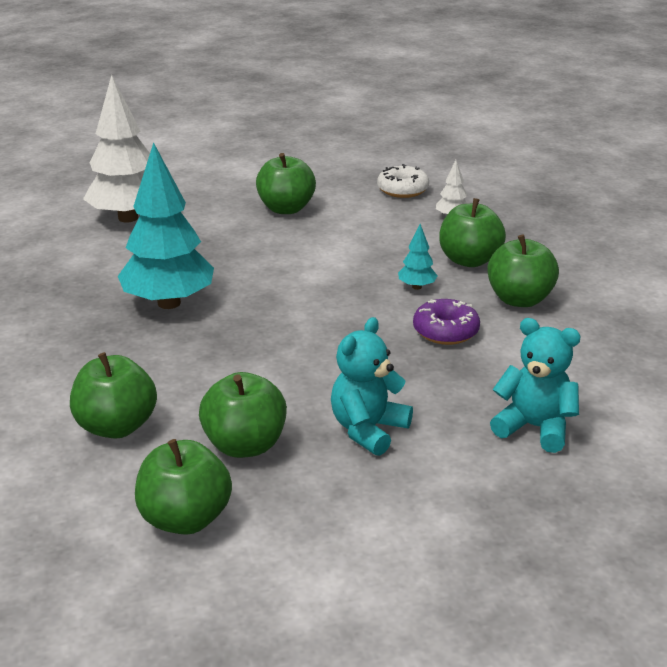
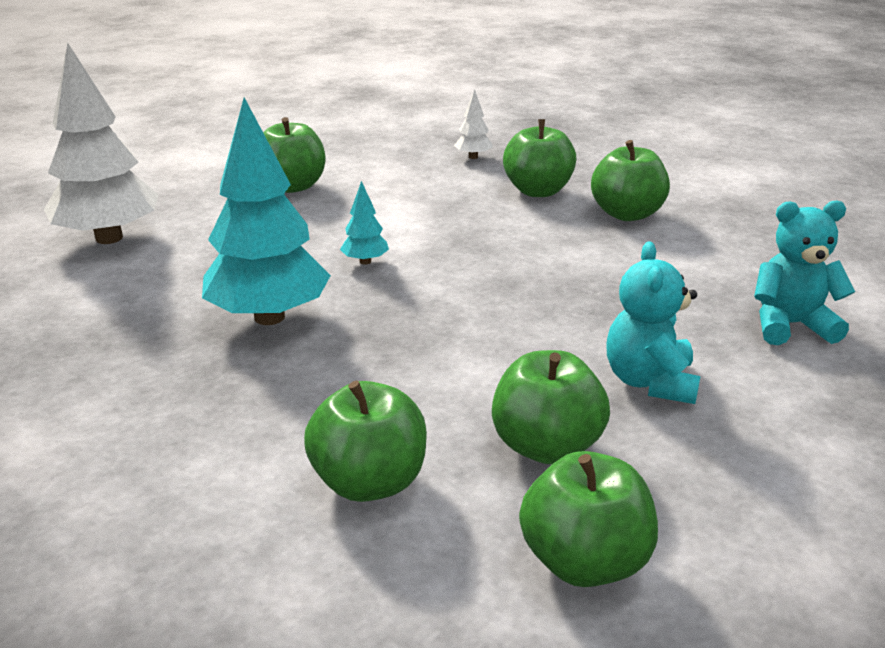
camera: 30 degrees left, 0 degrees up
white donut [377,164,429,198] -> none
turquoise tree [398,224,437,290] -> turquoise tree moved to [340,181,389,265]
purple donut [413,299,480,345] -> none

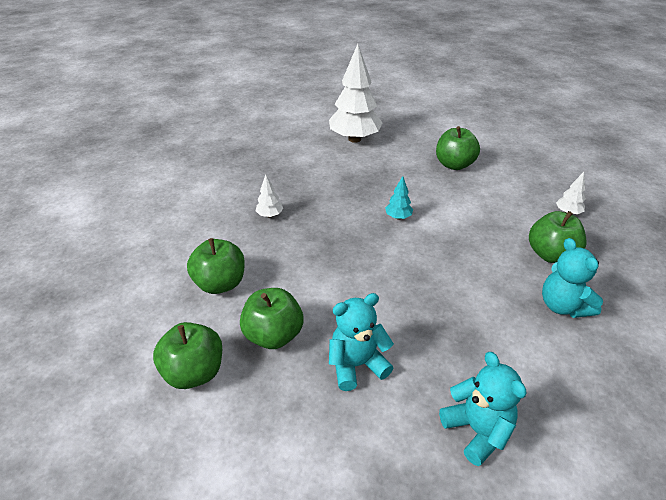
camera: 65 degrees right, 10 degrees up
turquoise tree [202,98,331,325] -> none
green apple [591,140,670,221] -> turquoise teddy bear [542,238,603,318]
none -> white tree [256,174,283,218]

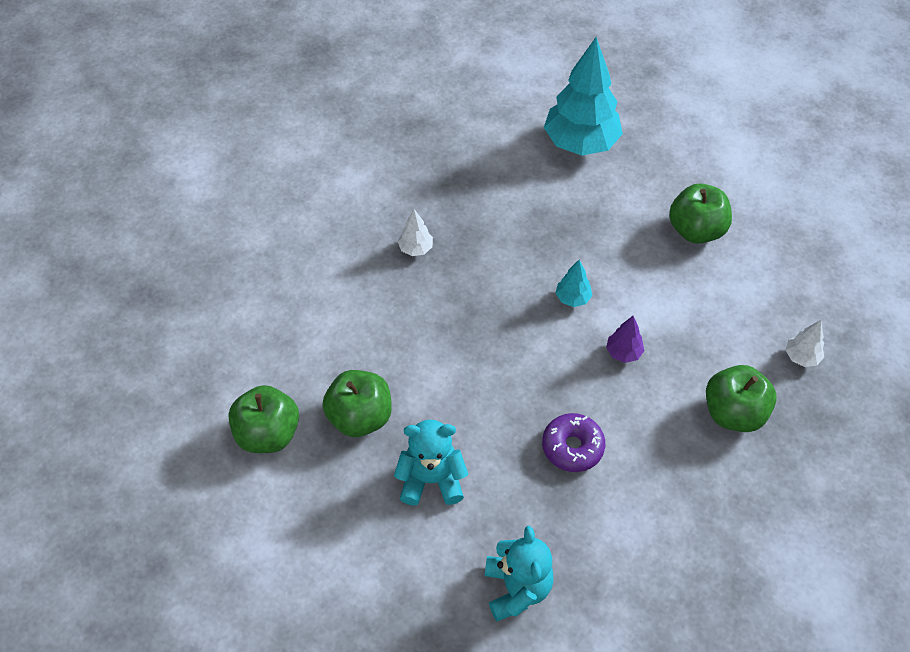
camera: 20 degrees right, 15 degrees up
green apple [187,238,245,294] -> none
white tree [329,44,383,143] -> turquoise tree [544,37,623,156]
turquoise teddy bear [542,238,603,318] -> none
none -> purple donut [542,413,605,472]
none -> purple tree [606,316,644,363]

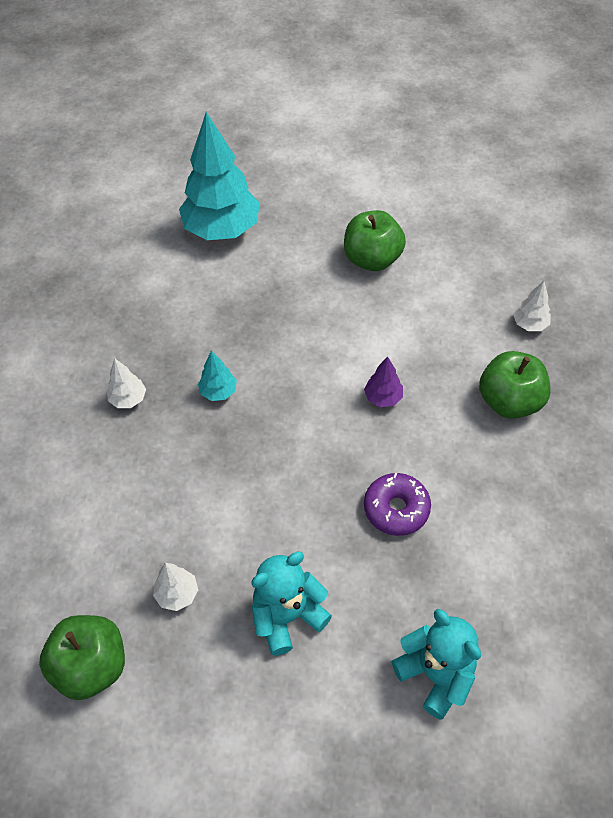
camera: 30 degrees left, 0 degrees up
green apple [322,370,392,437] -> white tree [153,563,198,611]
turquoise tree [556,260,592,307] -> turquoise tree moved to [198,351,237,401]

